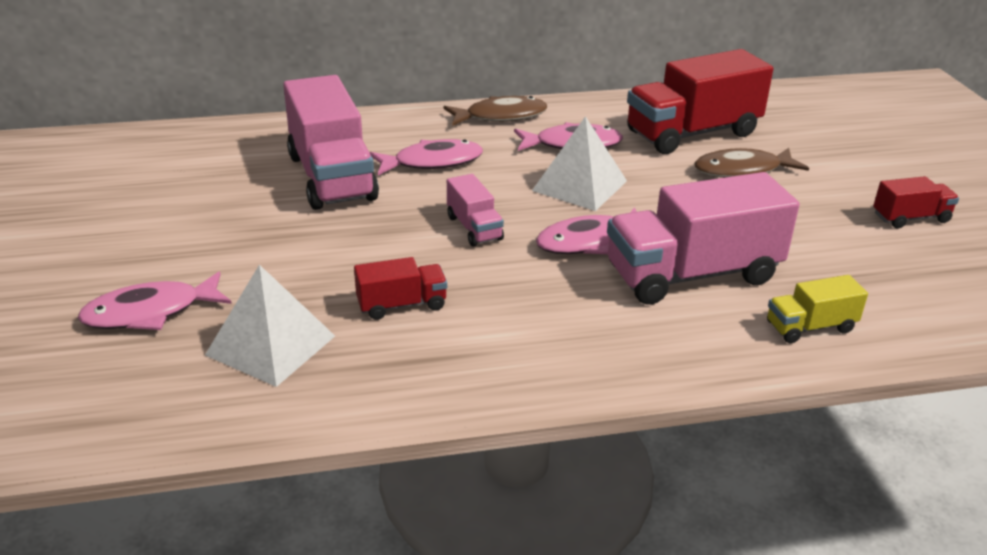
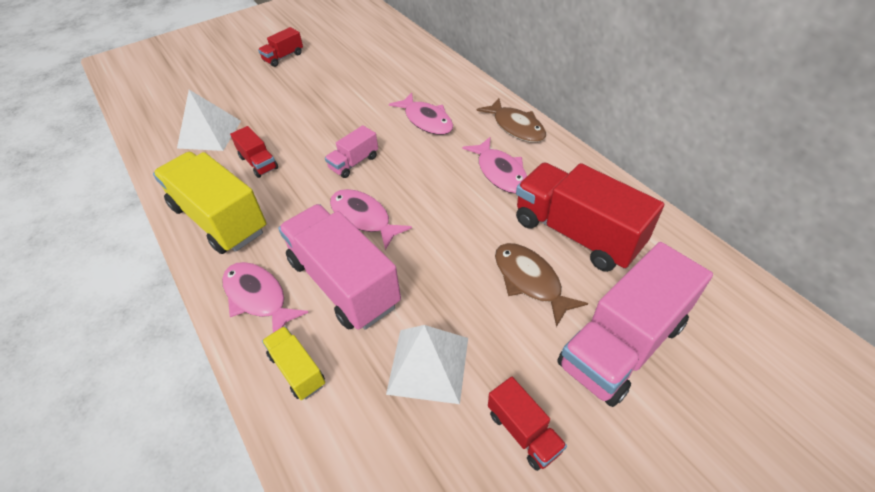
camera: 70 degrees right, 15 degrees up
pink fish [78,272,232,330] -> pink fish moved to [222,262,309,333]
pink truck [283,75,379,210] -> pink truck moved to [557,242,713,407]
white pyramid [532,116,627,211] -> white pyramid moved to [386,325,468,404]
none -> yellow truck [153,152,267,254]
none -> red truck [258,27,303,67]

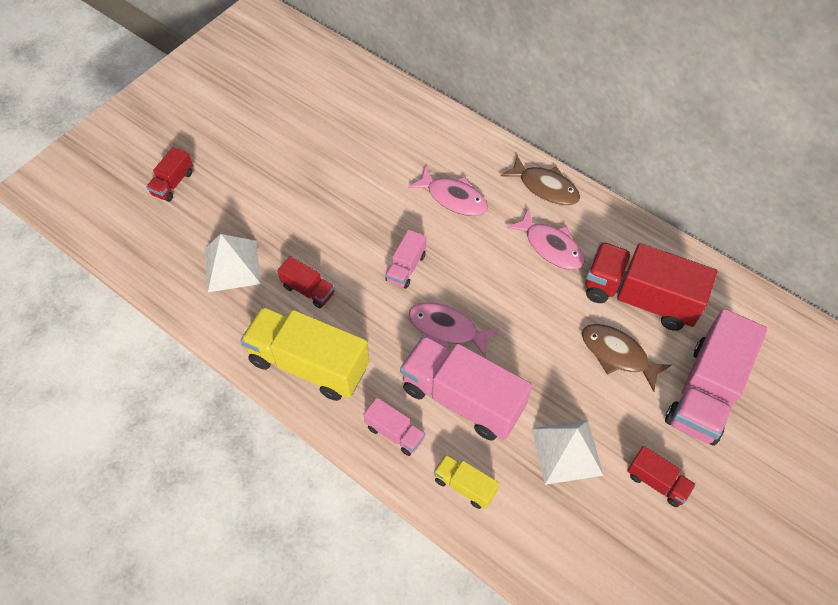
camera: 20 degrees left, 10 degrees up
pink fish [222,262,309,333] -> pink truck [363,397,425,456]
red truck [258,27,303,67] -> red truck moved to [146,147,193,202]

